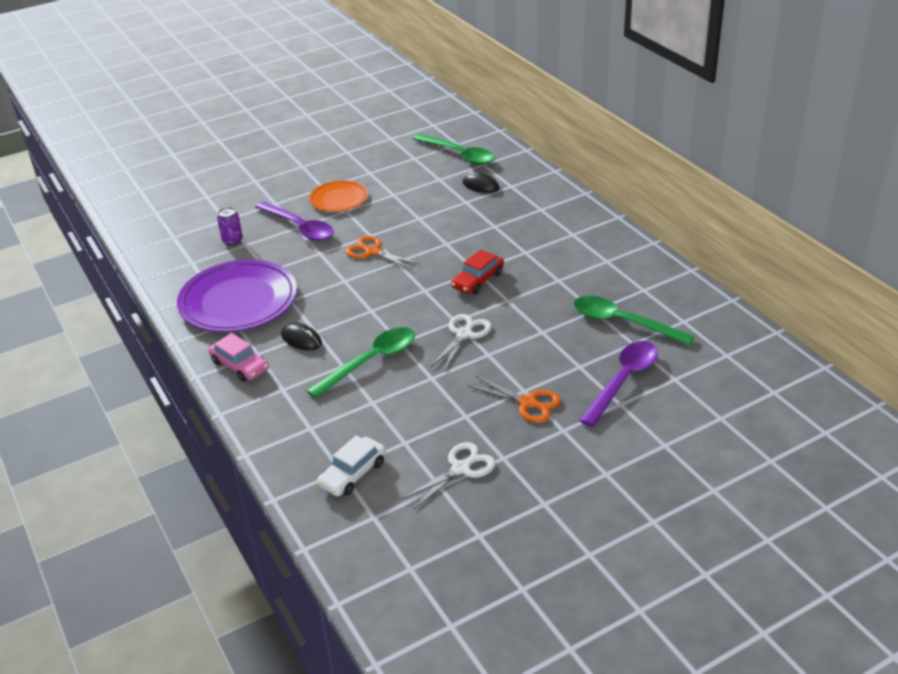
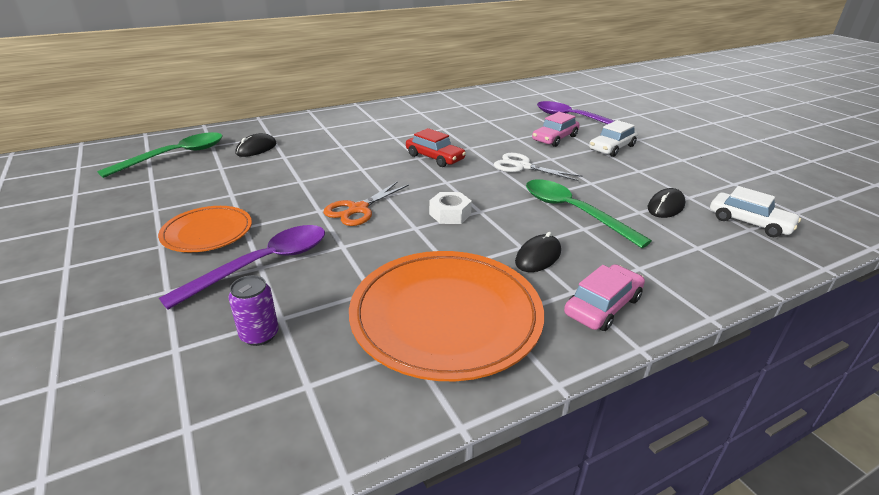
camera: 90 degrees left, 5 degrees down
purple plate [177,260,297,332] -> orange plate [349,251,544,381]
white scissors [402,442,496,509] -> none
orange scissors [468,376,561,423] -> white car [589,120,638,157]
green spoon [573,296,695,345] -> none
none -> white nut [429,192,472,224]
none -> pink car [532,112,580,147]
none -> black mouse [648,188,685,218]

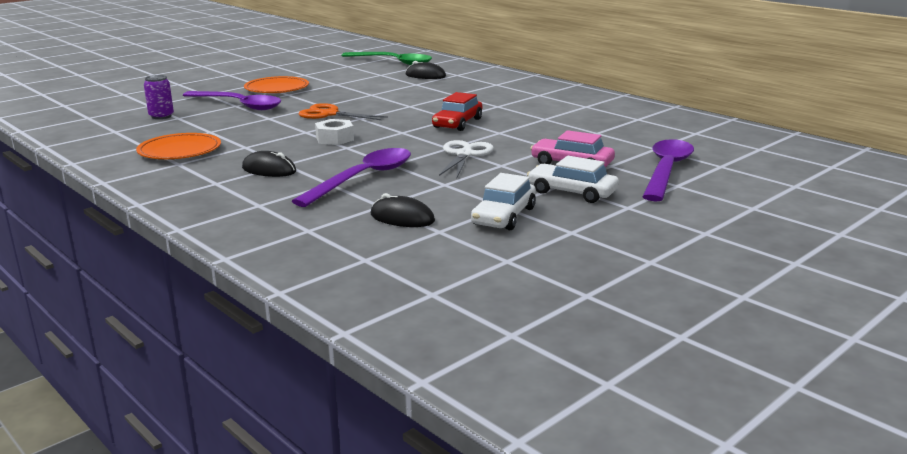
camera: 75 degrees right, 10 degrees down
orange plate [349,251,544,381] -> orange plate [136,133,221,159], size x0.56
green spoon [526,179,652,248] -> purple spoon [292,148,411,207]
pink car [564,264,645,331] -> none
white car [710,186,801,237] -> white car moved to [471,173,536,230]

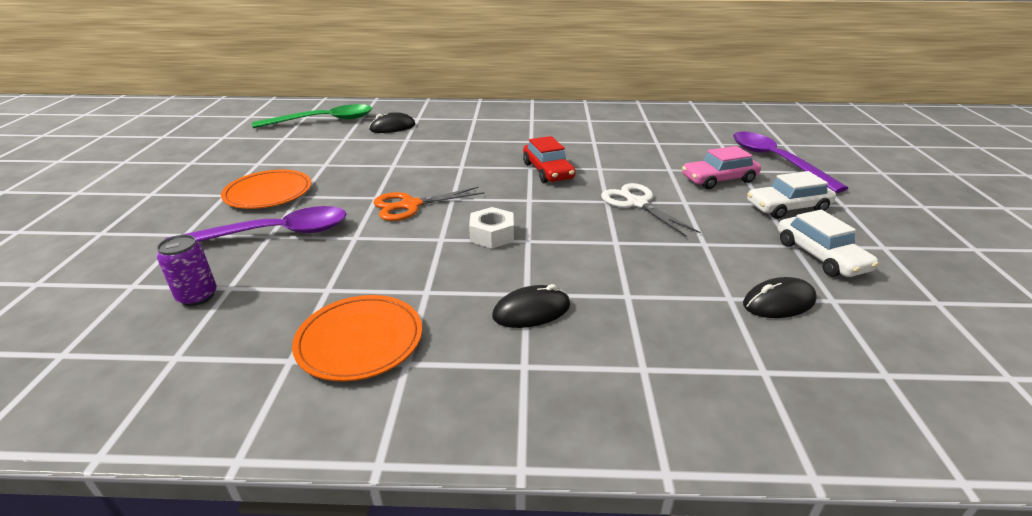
camera: 45 degrees left, 10 degrees up
purple spoon [292,148,411,207] -> none

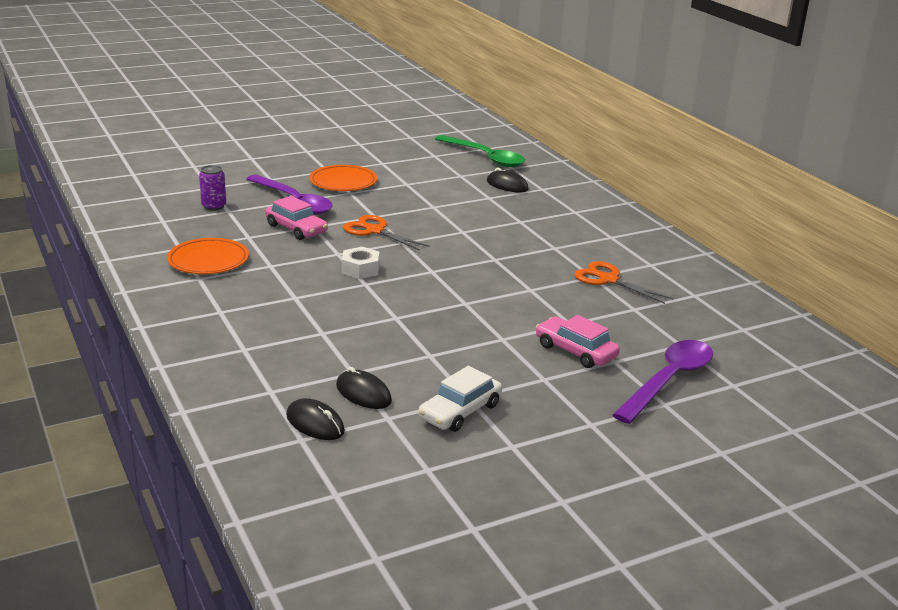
camera: 60 degrees right, 5 degrees down
black mouse [492,284,570,328] -> black mouse moved to [286,398,345,440]
red car [523,136,576,183] -> none
white scissors [601,183,701,237] -> none
white car [747,171,836,219] -> none
none -> pink car [265,196,328,240]
none -> orange scissors [574,261,673,304]

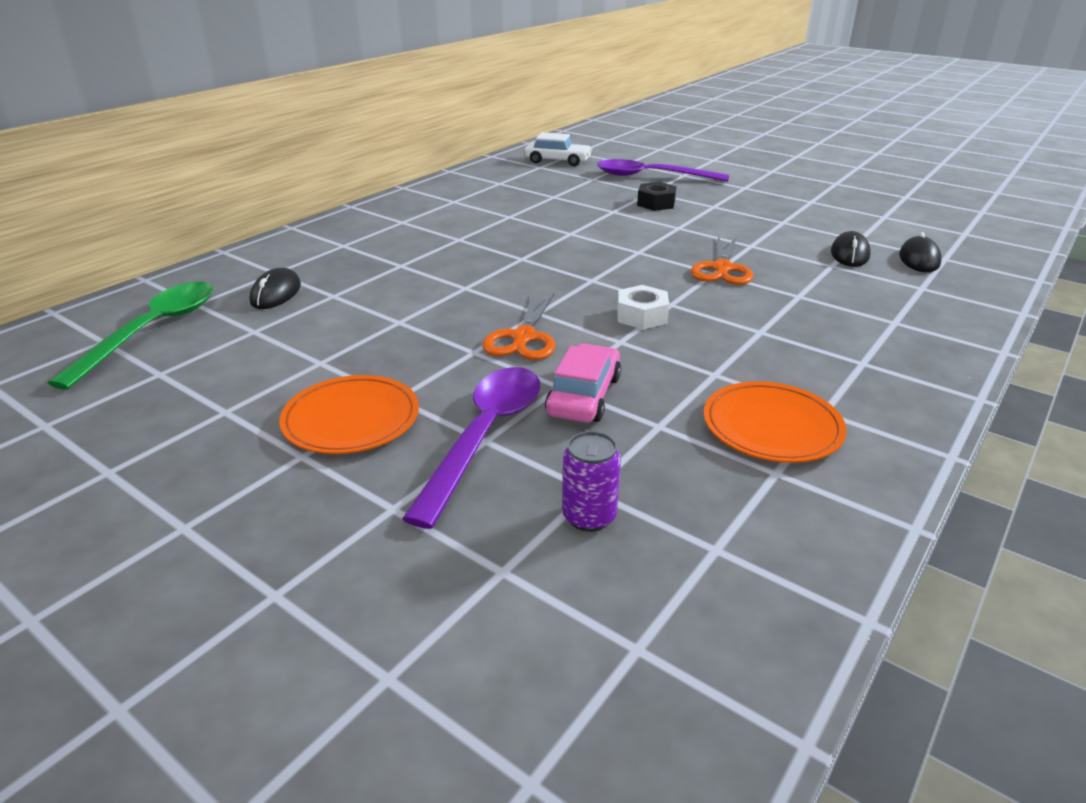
camera: 115 degrees left, 5 degrees up
white car [418,366,502,432] -> white car moved to [524,132,592,166]
pink car [536,315,620,368] -> black nut [637,182,677,211]
orange scissors [574,261,673,304] -> orange scissors moved to [691,236,754,285]

